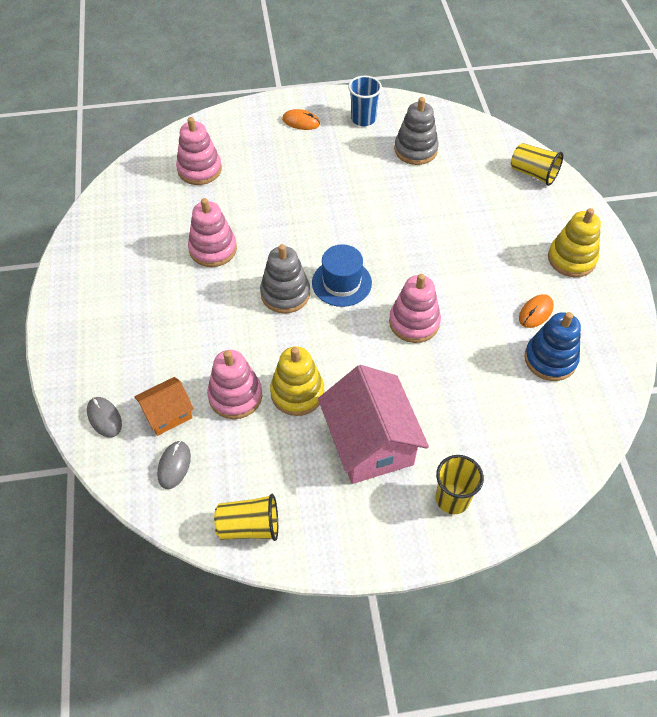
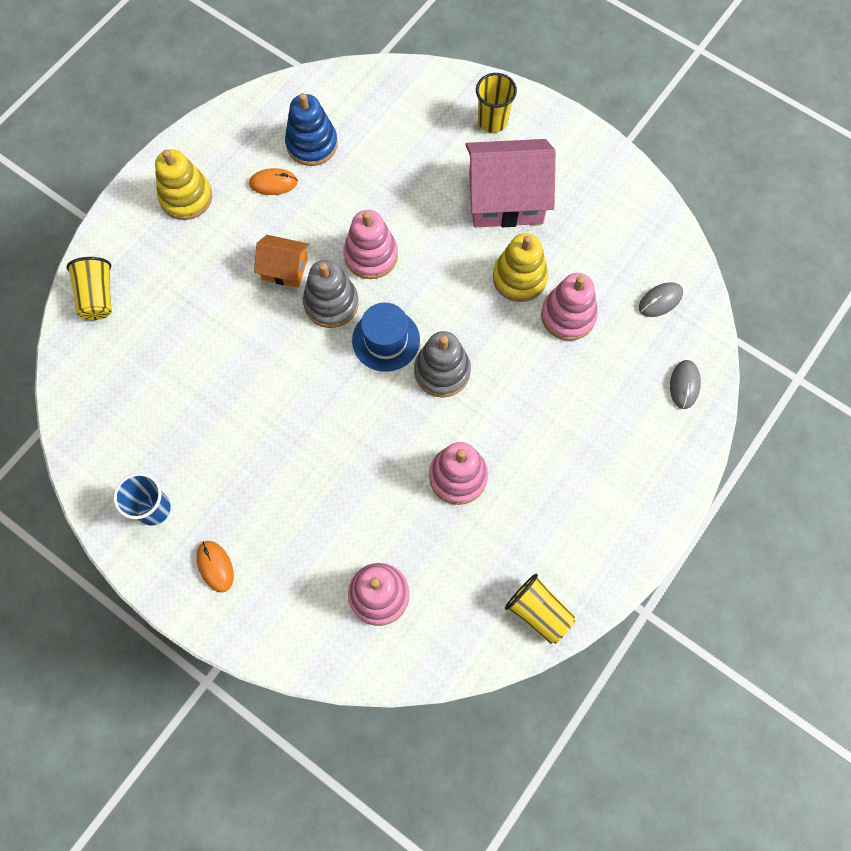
camera: 135 degrees left, 15 degrees up
orange house [134,377,194,436] -> orange house moved to [254,235,309,288]
yellow cup [214,494,278,541] -> yellow cup moved to [505,574,575,644]
pink house [318,365,429,484] -> pink house turned 60 degrees clockwise [466,139,556,227]
grey stacking toy [394,97,439,165] -> grey stacking toy moved to [303,260,359,328]

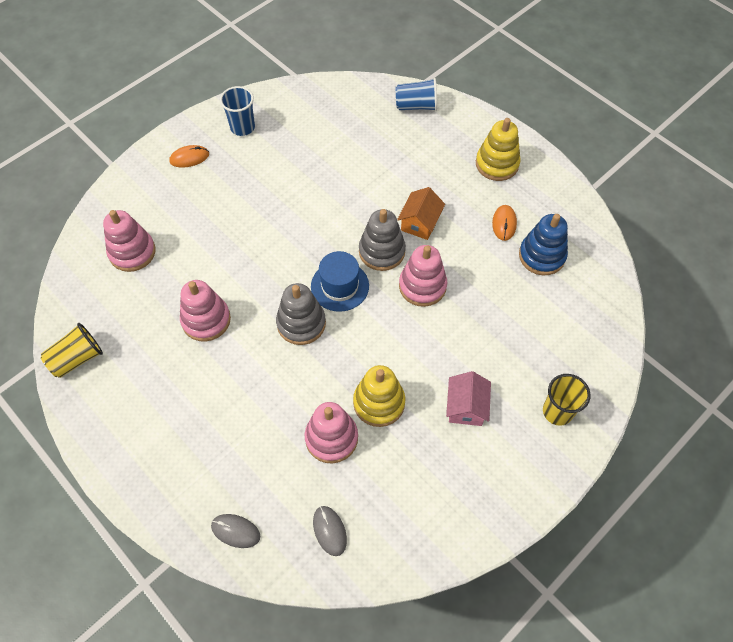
camera: 100 degrees right, 10 degrees down
yellow cup [66,257,112,320] -> blue cup [395,78,437,111]
pink house [466,139,556,227] -> pink house [446,371,491,426], size x0.54

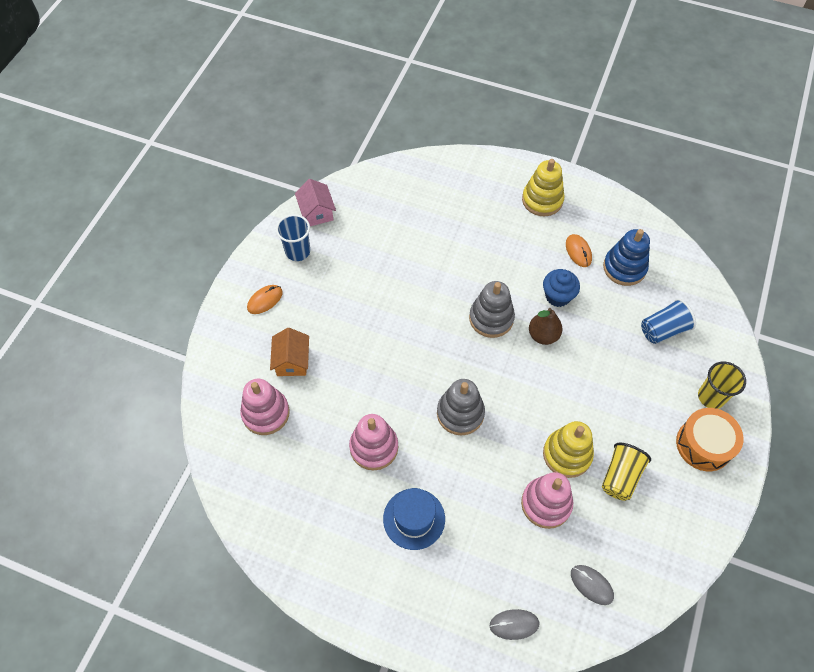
camera: 25 degrees left, 0 degrees up
yellow cup [41,323,103,378] -> yellow cup moved to [602,443,651,501]
blue hat [311,251,369,312] -> blue hat moved to [383,488,445,550]
blue cup [395,78,437,111] -> blue cup moved to [641,298,696,344]
orange house [397,187,445,240] -> orange house moved to [270,328,309,376]
pink stacking toy [399,245,447,307] -> brown pear [529,308,563,345]
pink house [446,371,491,426] -> pink house moved to [295,179,336,226]
none -> blue cupcake [543,269,580,307]
none -> orange drum [676,408,743,471]

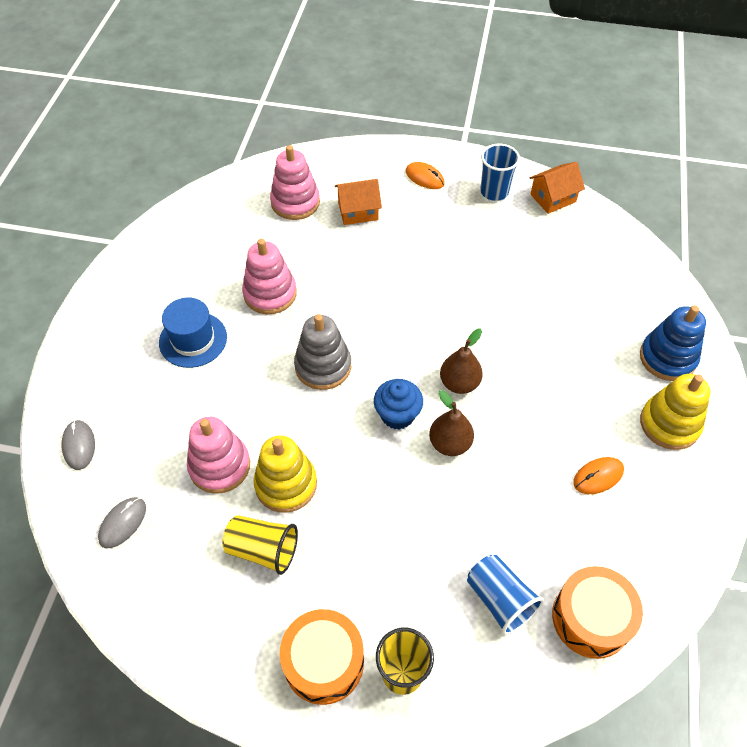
camera: 80 degrees right, 5 degrees down
pink house [295,179,336,226] -> orange house [530,162,585,214]
grey stacking toy [469,281,515,338] -> brown pear [440,329,483,394]
blue cupcake [543,269,580,307] -> blue cupcake moved to [374,379,423,429]
blue stacking toy [603,229,650,286] -> blue stacking toy moved to [640,305,706,381]
none -> orange drum [552,566,643,659]

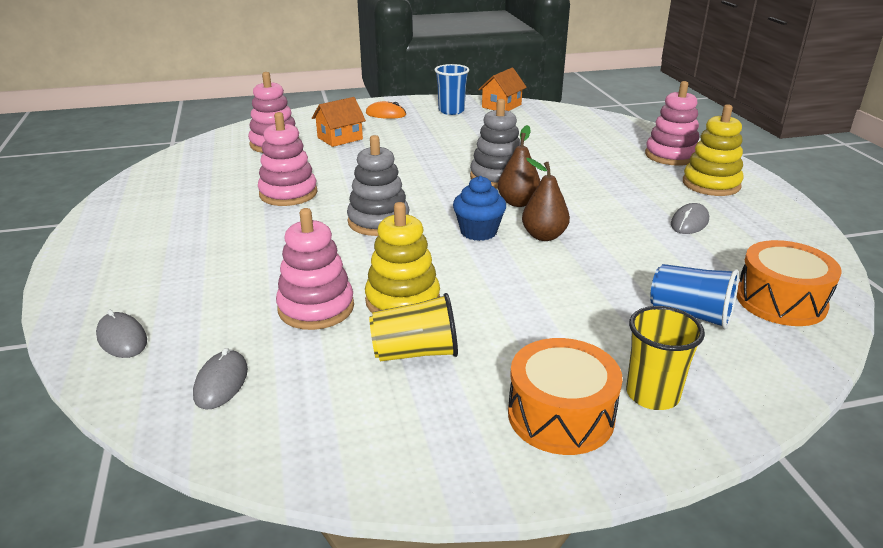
camera: 25 degrees left, 25 degrees down
blue hat [159,298,227,368] -> none
orange mouse [573,457,624,494] -> grey mouse [671,203,709,234]
blue stacking toy [640,305,706,381] -> pink stacking toy [645,81,699,166]
none -> grey stacking toy [470,99,521,189]

